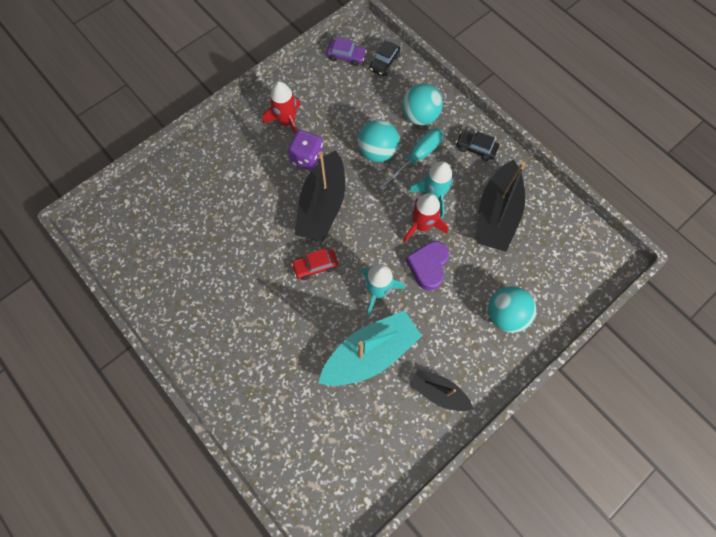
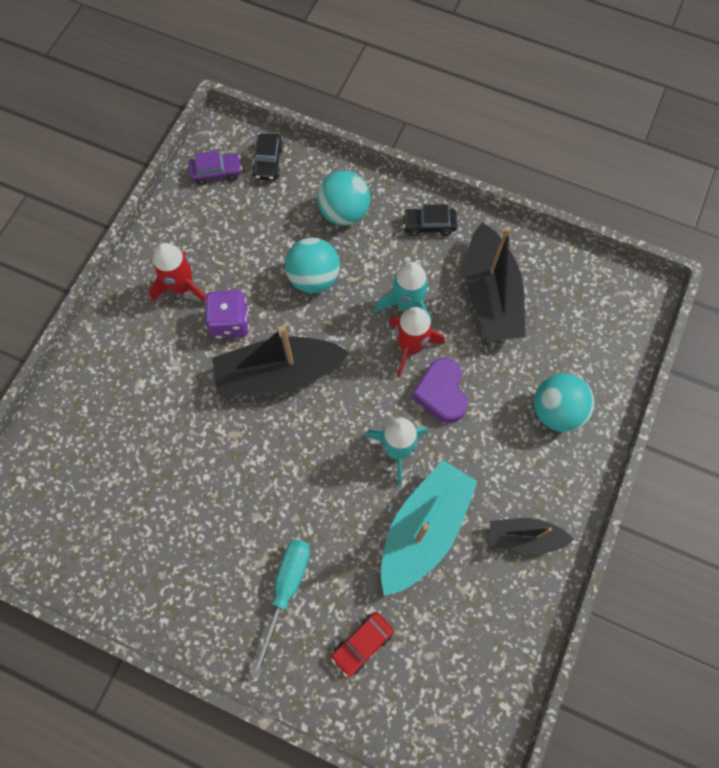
camera: 25 degrees left, 0 degrees up
red car [291,248,338,280] -> red car moved to [331,612,394,677]
black boat [295,150,345,242] -> black boat turned 90 degrees clockwise [212,326,349,394]
turquoise screwdriver [379,128,443,191] -> turquoise screwdriver moved to [251,539,310,678]

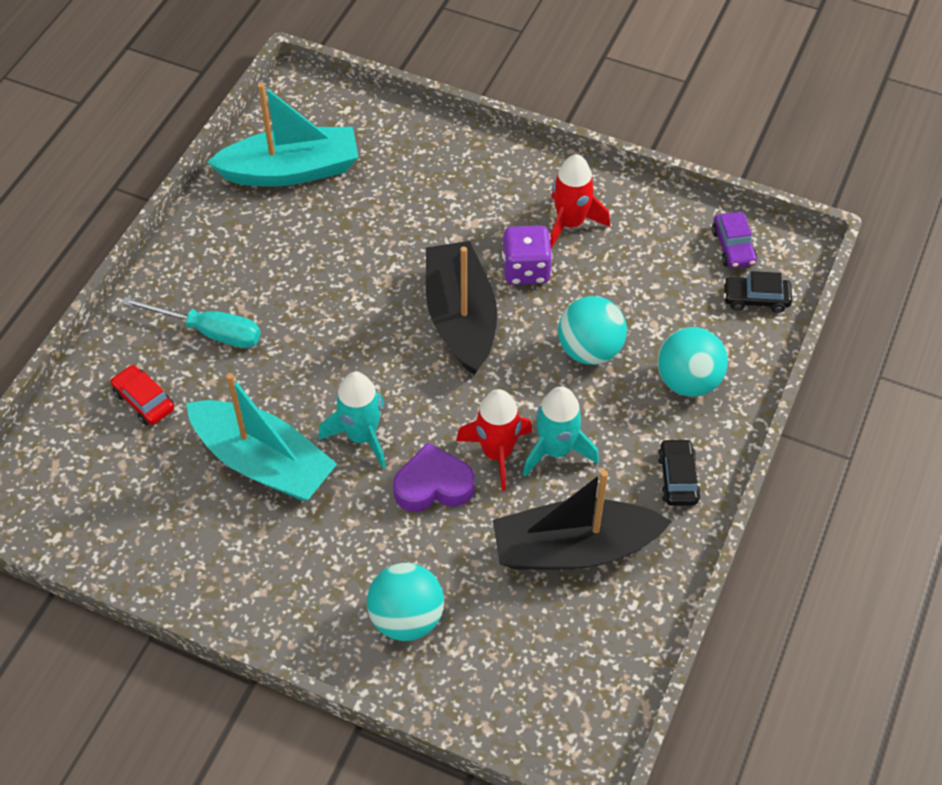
camera: 90 degrees right, 15 degrees down
black boat [489,518,574,555] -> none
none -> turquoise boat [207,83,358,187]

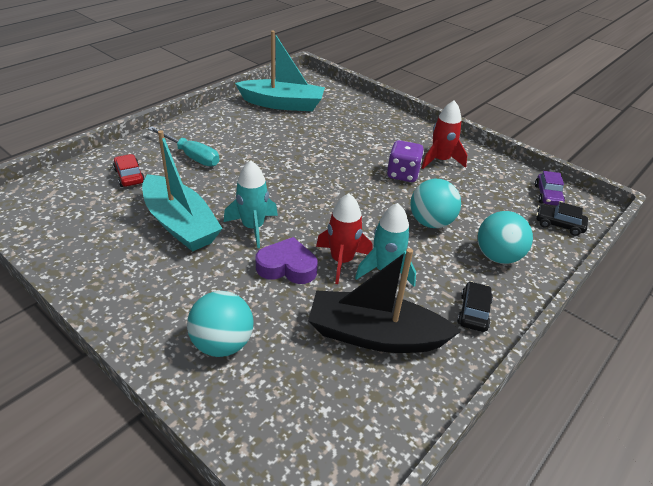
camera: 15 degrees right, 15 degrees down
black boat [426,241,497,375] -> none

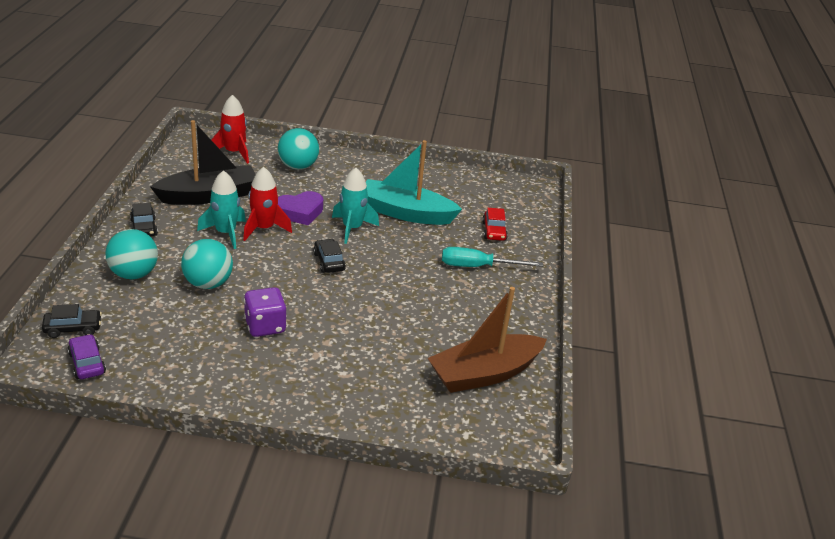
camera: 145 degrees right, 5 degrees down
red car [113,154,145,187] -> red car turned 60 degrees clockwise [482,208,508,241]
turquoise boat [235,30,325,111] -> brown boat [428,287,547,393]
red rocket [422,100,467,169] -> red rocket moved to [211,95,249,164]
none -> black car [313,239,346,273]

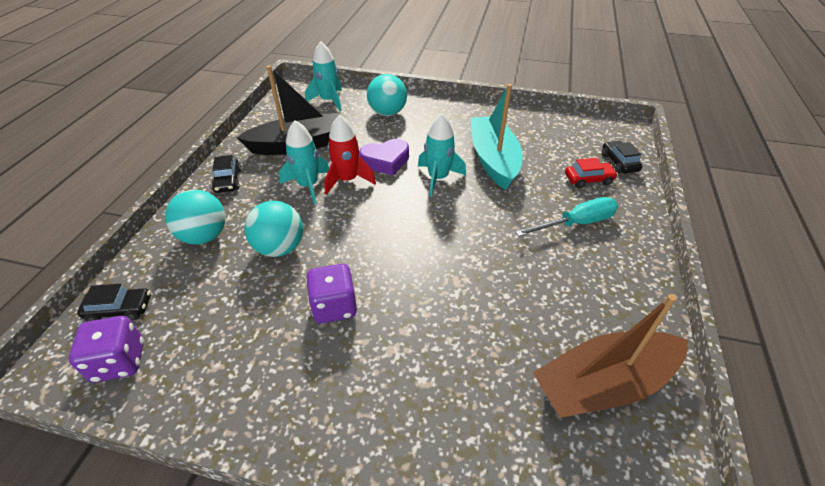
camera: 10 degrees right, 10 degrees up
purple car [68,334,106,379] -> purple dice [69,316,144,382]
red rocket [211,95,249,164] -> turquoise rocket [305,41,342,111]
black car [313,239,346,273] -> black car moved to [602,141,642,173]
turquoise boat [366,140,462,225] -> turquoise boat turned 60 degrees clockwise [471,84,523,190]
turquoise screwdriver [442,247,543,267] -> turquoise screwdriver turned 150 degrees clockwise [515,197,618,237]
red car [482,208,508,241] -> red car turned 105 degrees counterclockwise [565,158,618,188]

